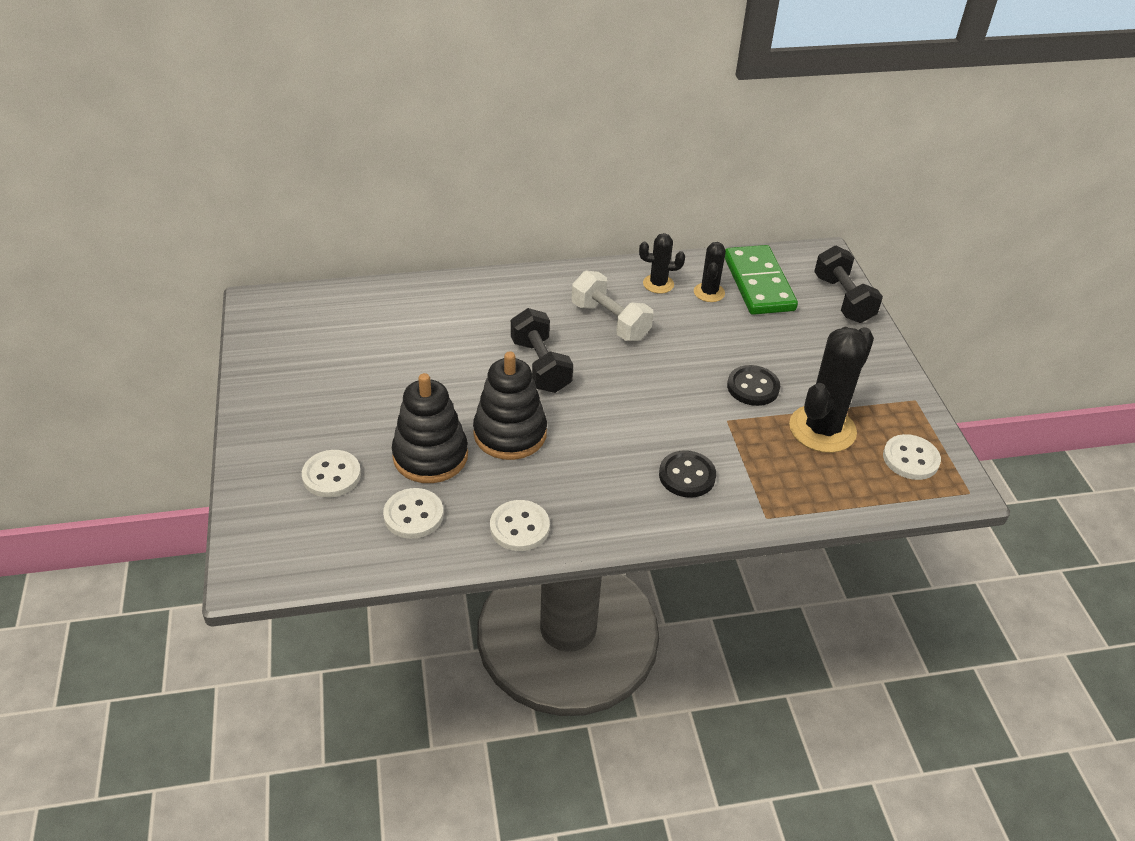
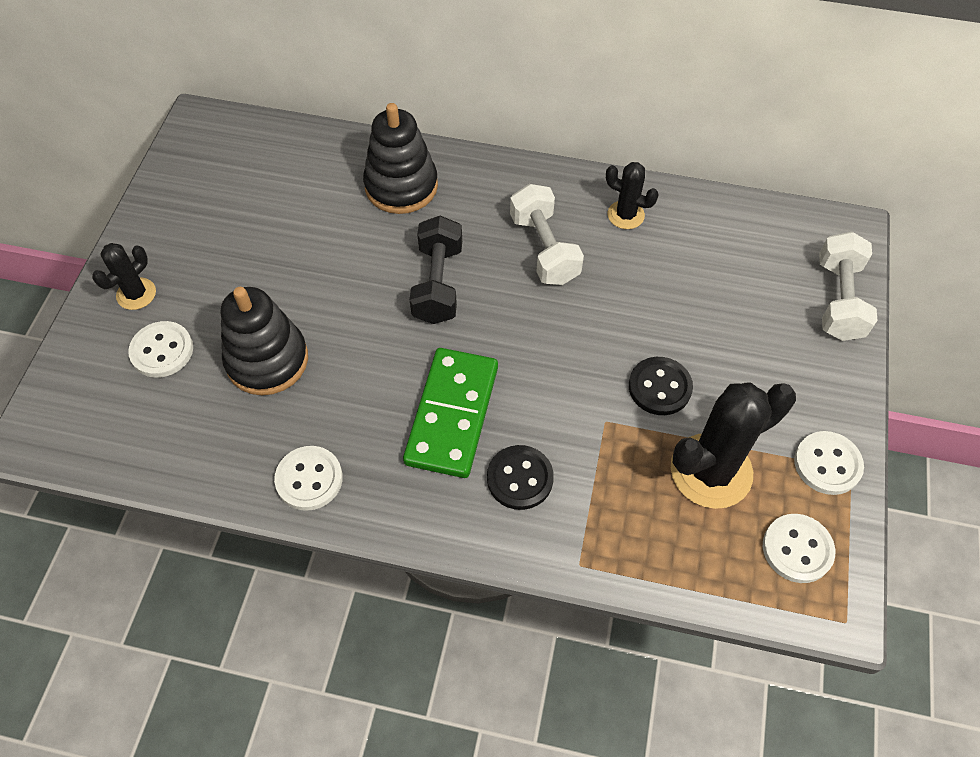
camera: 25 degrees right, 15 degrees up
white button [383,488,443,539] -> white button moved to [794,431,864,495]
black stacking toy [473,351,547,460] -> black stacking toy moved to [363,103,438,214]
black cactus [694,242,726,302] -> black cactus moved to [92,243,156,310]
green domino [725,245,798,315] -> green domino moved to [403,348,498,478]
black dumbbell [814,246,883,323] -> white dumbbell [819,232,877,341]

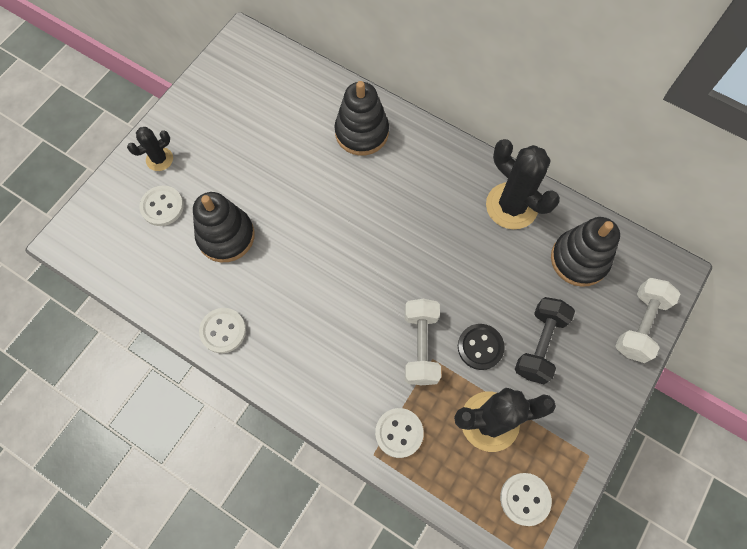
camera: 20 degrees right, 10 degrees up
green domino [403,348,498,478] -> none
black dumbbell [410,216,462,324] -> black dumbbell moved to [515,297,575,384]
black button [487,445,554,510] -> none
white dumbbell [510,184,584,285] -> white dumbbell moved to [405,299,441,385]
black cactus [606,162,659,229] -> black cactus [486,139,560,229], size x1.87
white button [794,431,864,495] -> white button moved to [375,408,424,458]
none -> black stacking toy [551,217,620,287]

